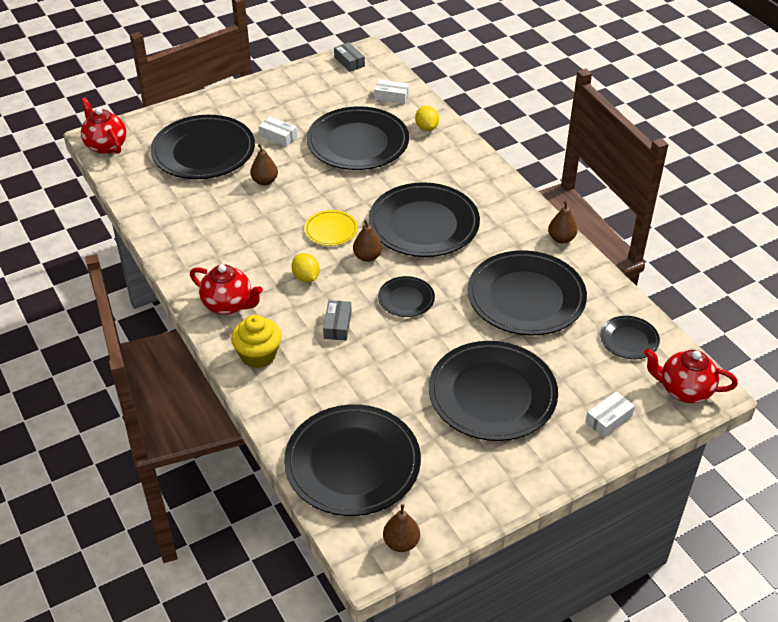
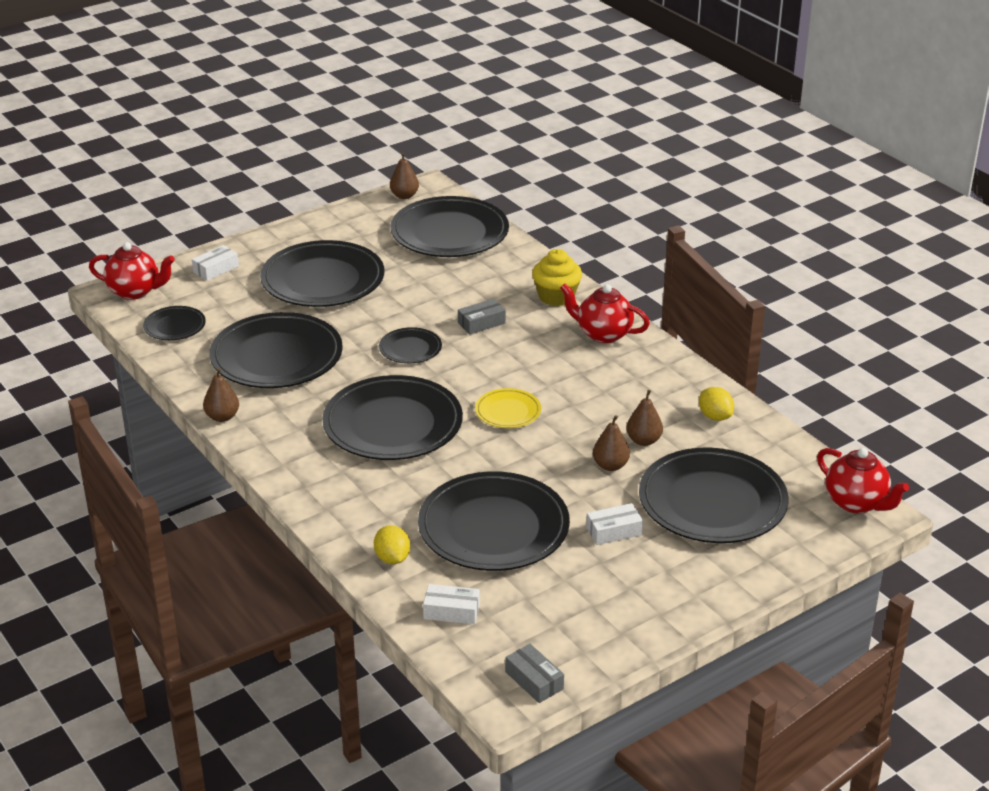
camera: 175 degrees right, 10 degrees down
white box [259,117,297,147] -> white box turned 45 degrees counterclockwise [586,503,643,545]
yellow lemon [291,253,320,282] -> yellow lemon moved to [699,387,734,421]
grey box [323,300,352,340] -> grey box turned 60 degrees clockwise [458,299,506,335]
brown pear [353,220,382,262] -> brown pear moved to [626,390,663,446]

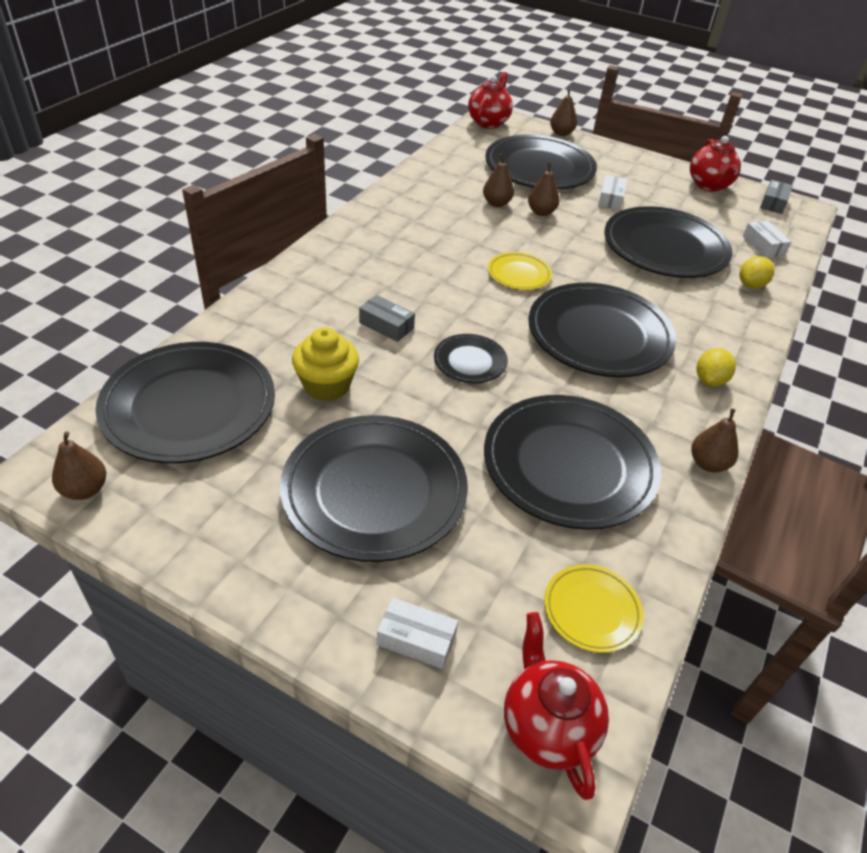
camera: 120 degrees left, 10 degrees up
black plate [143,306,206,340] -> yellow plate [544,564,644,653]
yellow cupcake [532,249,582,306] -> yellow cupcake moved to [292,327,359,401]
red teapot [560,283,650,343] -> red teapot moved to [690,136,741,192]
white box [586,503,643,545] -> white box turned 60 degrees clockwise [598,175,627,210]
yellow lemon [699,387,734,421] -> yellow lemon moved to [697,348,736,387]
none -> brown pear [550,89,577,136]

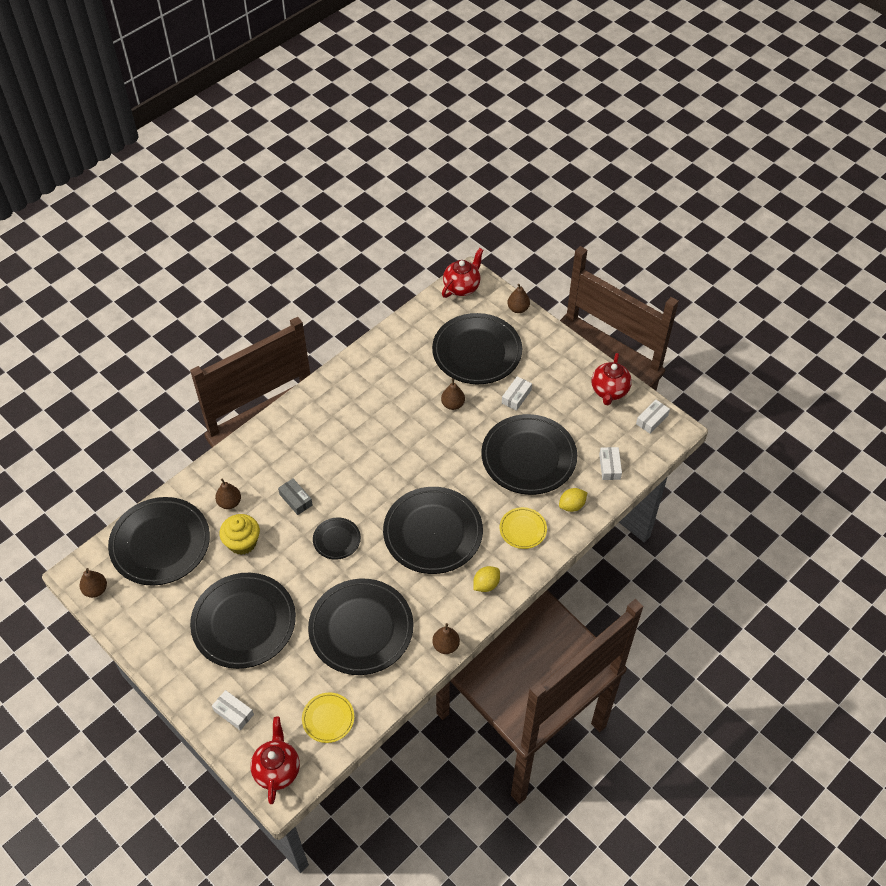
camera: 20 degrees right, 10 degrees up
brown pear [483,154,514,207] -> brown pear moved to [215,478,241,509]
yellow plate [488,252,552,290] -> yellow plate moved to [500,507,547,549]
grey box [760,179,793,214] -> white box [636,400,670,434]

